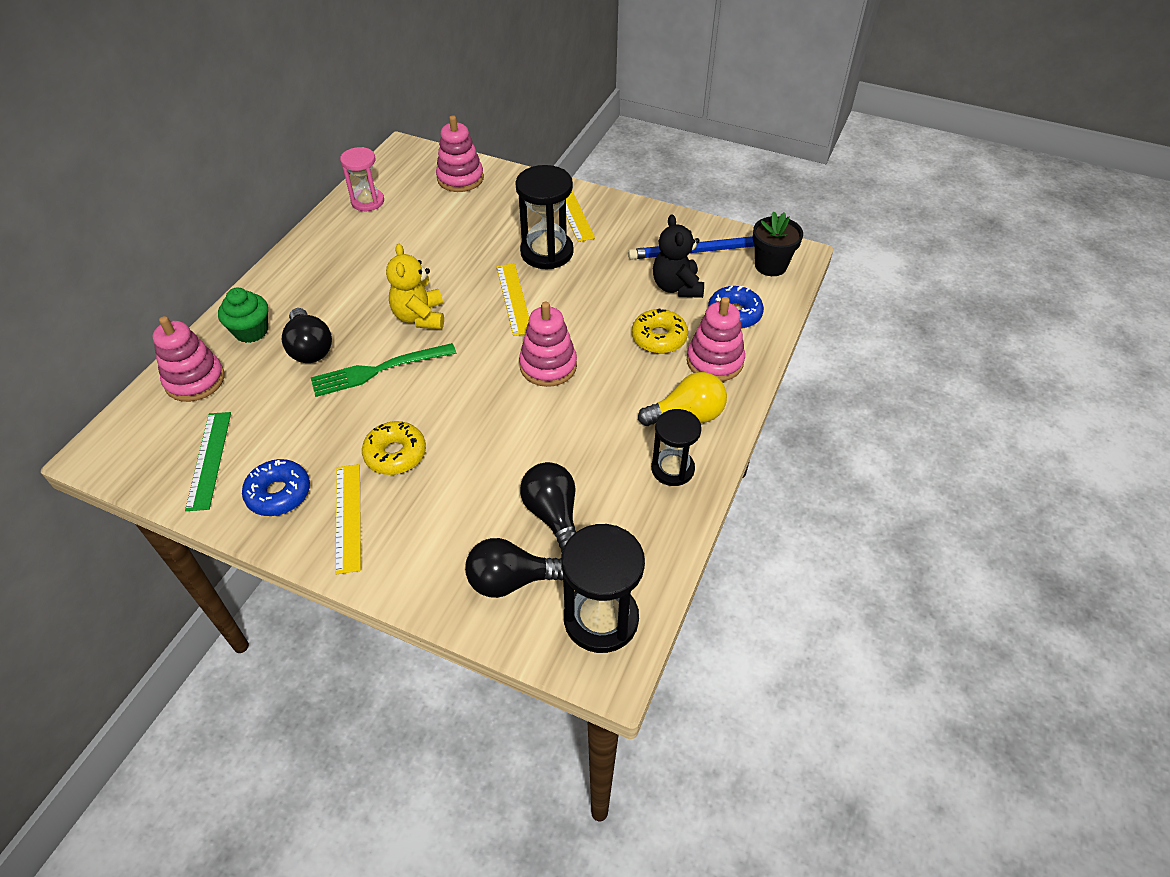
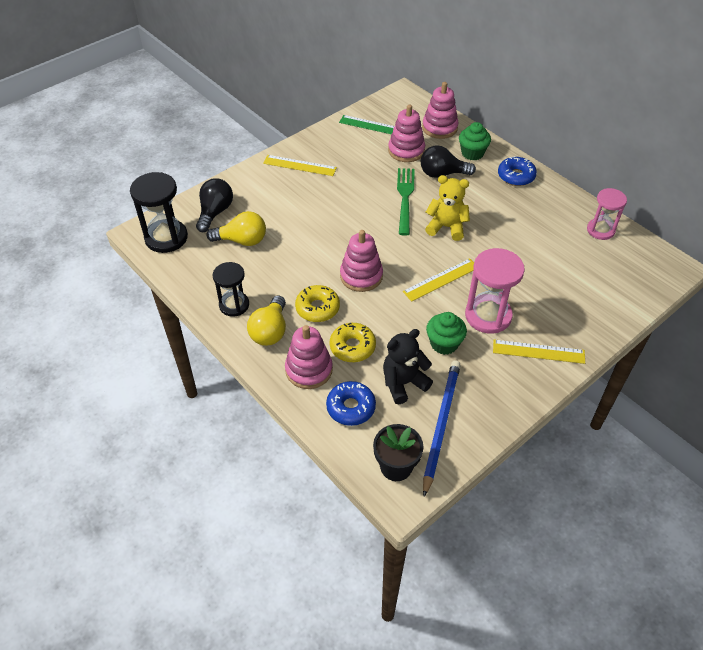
camera: 115 degrees right, 0 degrees up
blue donut [242,459,310,516] -> blue donut moved to [498,156,537,186]
yellow donut [362,421,426,475] -> yellow donut moved to [295,285,340,322]
pink stacking toy [436,115,484,192] -> pink stacking toy moved to [388,104,425,162]
yellow ruler [496,263,529,336] -> yellow ruler turned 45 degrees counterclockwise [403,258,474,302]
black hourglass [515,165,574,269] -> pink hourglass [465,248,525,334]
black light bulb [520,462,576,552] -> yellow light bulb [206,211,266,246]
black teddy bear [653,214,704,298] -> black teddy bear turned 45 degrees counterclockwise [383,329,433,404]
none -> green cupcake [426,312,467,355]

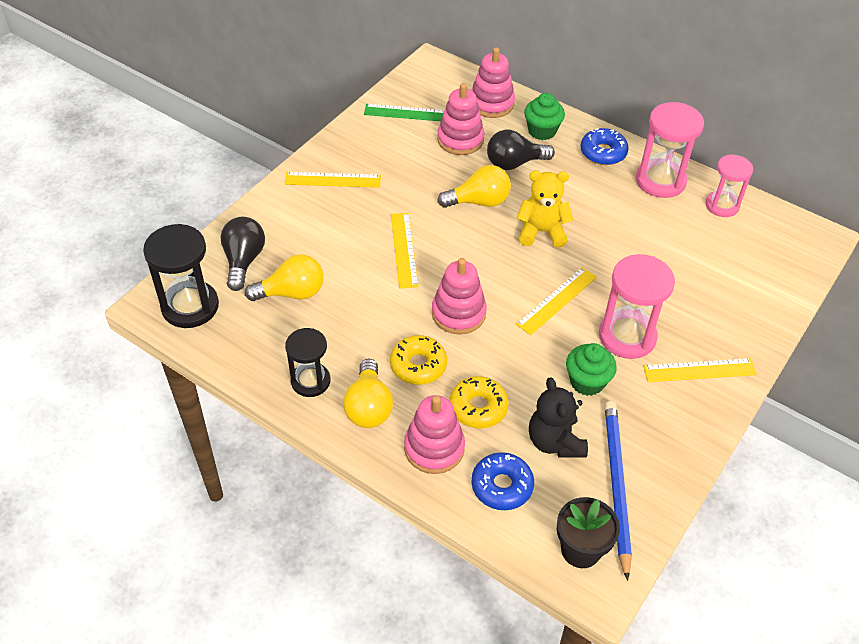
camera: 15 degrees left, 0 degrees up
black teddy bear [383,329,433,404] -> black teddy bear turned 60 degrees counterclockwise [529,377,588,458]
green fork [397,168,415,236] -> yellow light bulb [437,165,511,208]
none -> yellow ruler [391,213,419,288]
none -> pink hourglass [636,102,704,198]

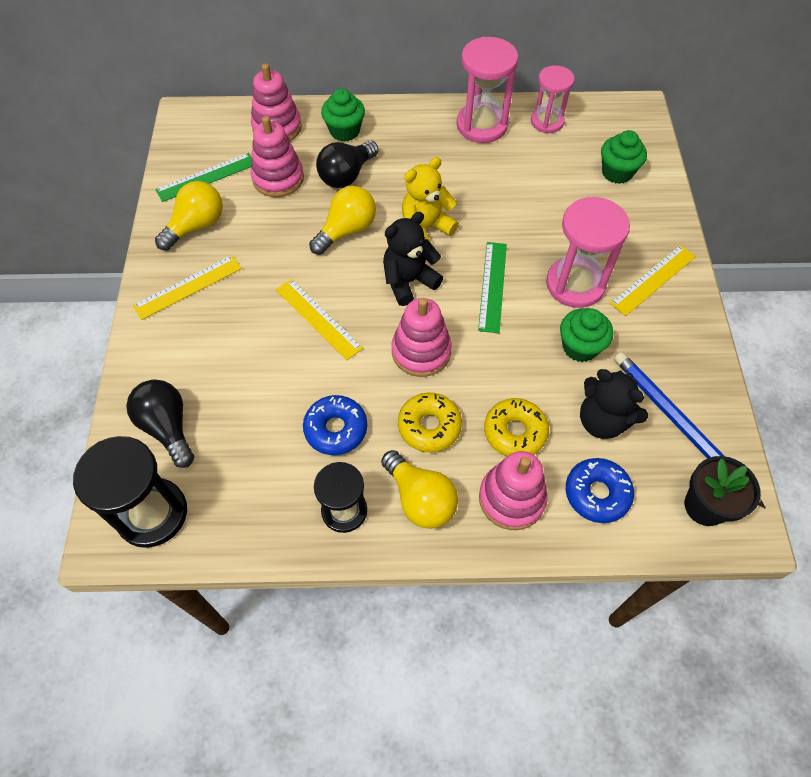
camera: 35 degrees left, 10 degrees up
yellow light bulb [245,254,324,301] -> yellow light bulb moved to [155,181,223,251]
yellow ruler [516,267,597,335] -> green ruler [478,242,507,333]
blue donut [580,128,629,165] -> blue donut moved to [303,395,367,455]
none -> black teddy bear [383,212,443,306]
none -> green cupcake [601,130,647,184]

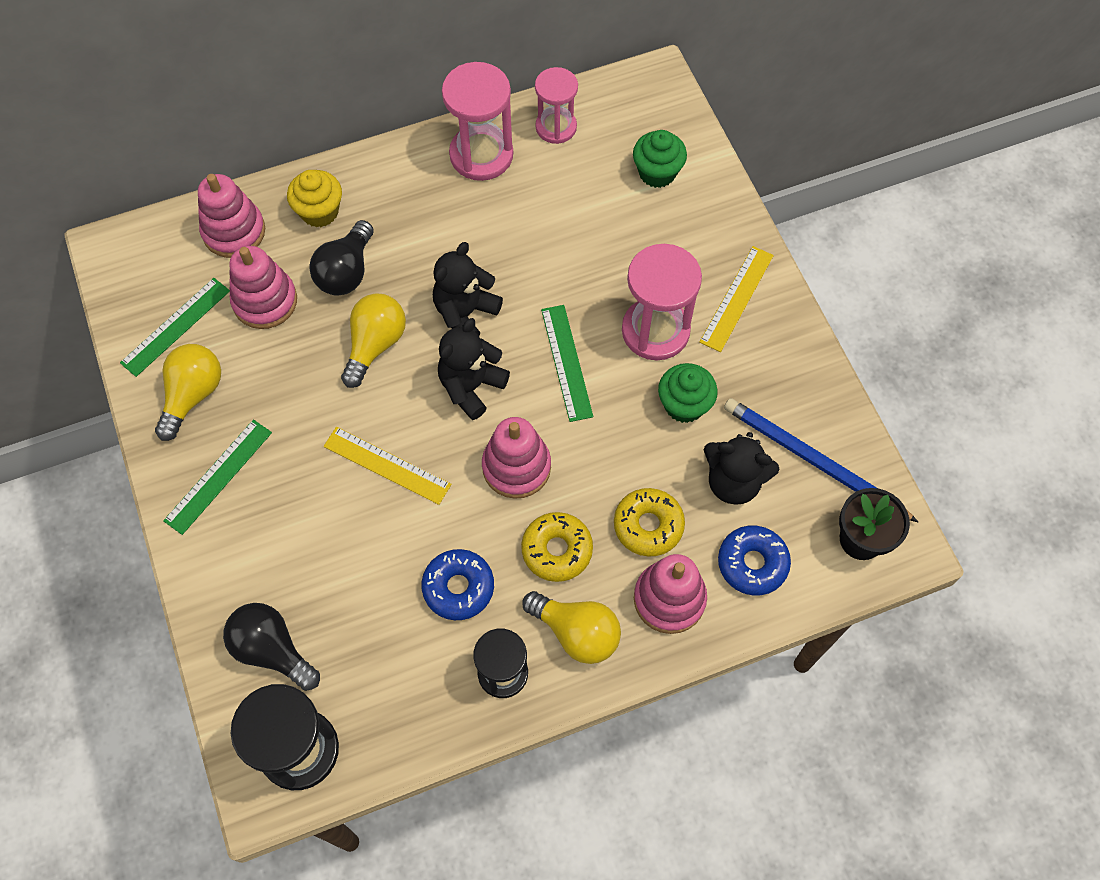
camera: 20 degrees left, 5 degrees up
yellow ruler [133,255,242,320] -> green ruler [163,420,272,535]
green cupcake [321,88,365,142] -> yellow cupcake [287,170,342,227]
yellow teddy bear [402,157,459,243] -> black teddy bear [433,242,503,336]

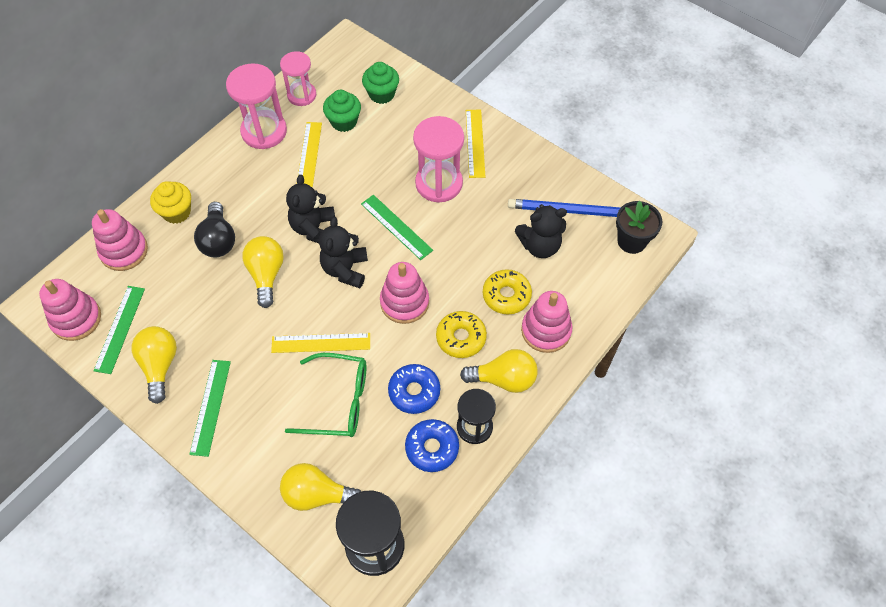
camera: 30 degrees left, 5 degrees down
black light bulb [223,603,320,691] -> yellow light bulb [280,463,361,511]
pink stacking toy [229,246,297,329] -> pink stacking toy moved to [39,279,101,341]
green cupcake [658,363,718,423] -> green cupcake moved to [323,90,361,132]
blue donut [718,526,791,595] -> blue donut moved to [405,419,459,472]
none -> green glasses [285,353,366,437]
none -> yellow ruler [298,122,322,188]

